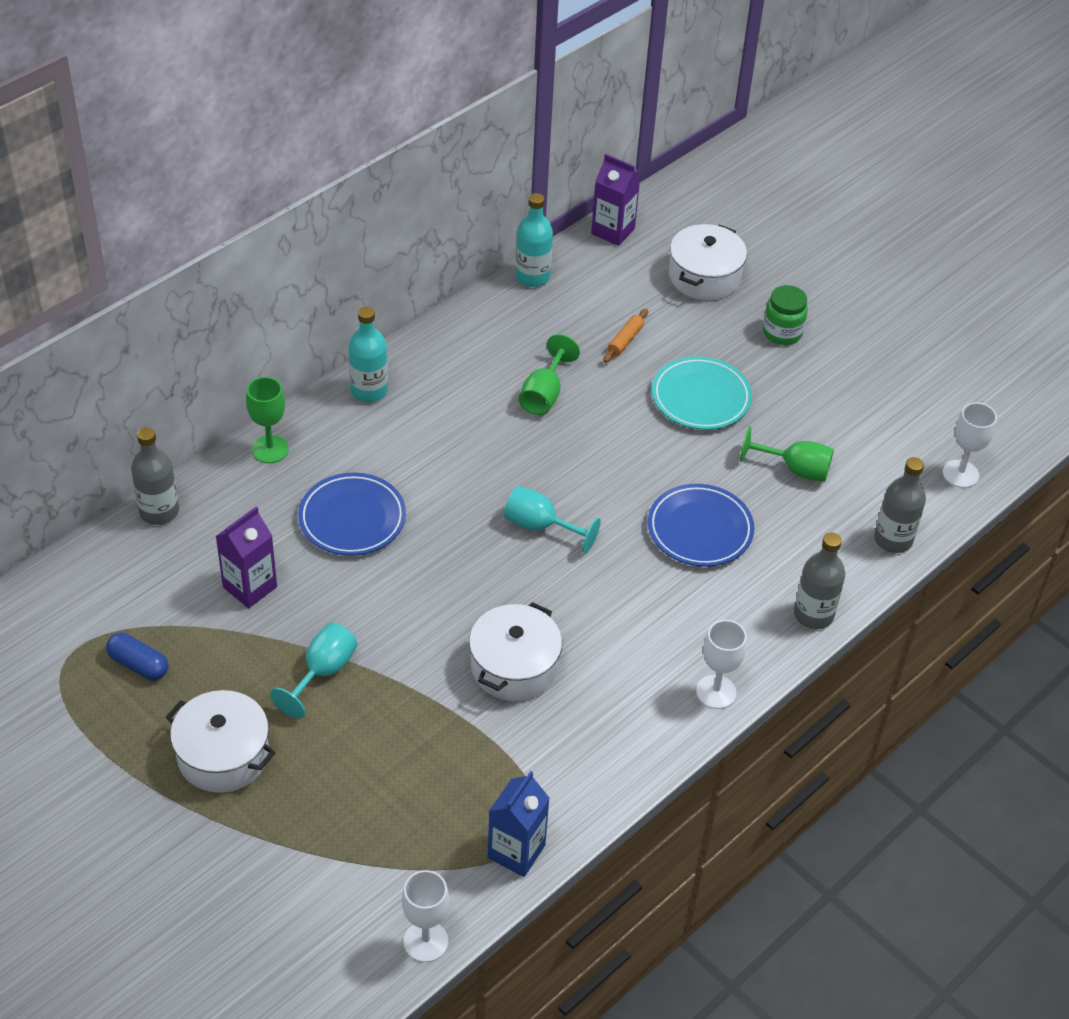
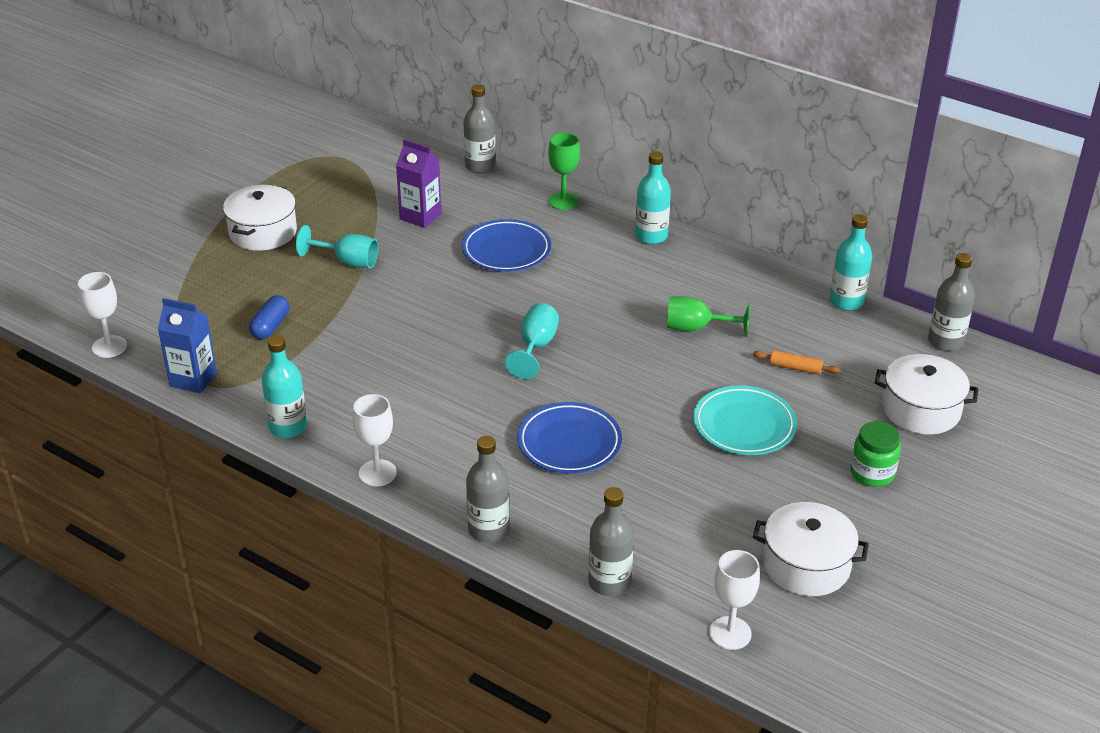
camera: 80 degrees right, 10 degrees down
blue capsule [106,633,168,680] -> blue capsule moved to [249,295,289,339]
white pot [469,602,562,701] -> white pot moved to [753,502,869,596]
purple carton [591,154,640,246] -> grey bottle [928,253,975,351]
green goblet [740,426,834,482] -> none
none -> turquoise bottle [262,336,307,438]

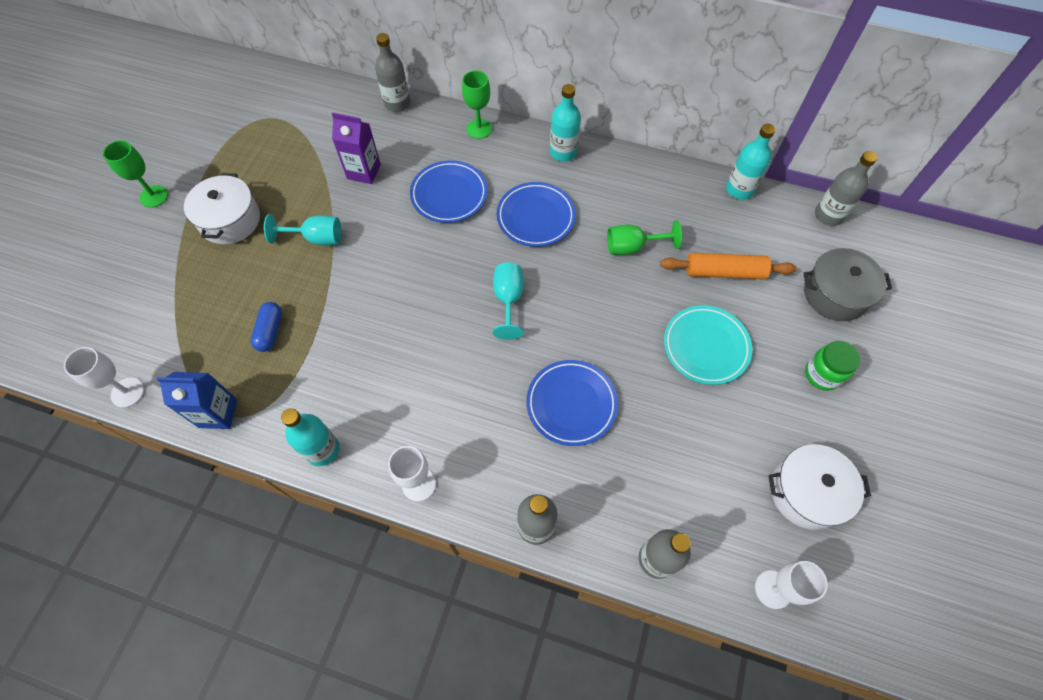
camera: 15 degrees left, 25 degrees up
orange rolling pin [753,350,840,375] -> orange rolling pin [660,253,797,279], size x1.82
white pot [875,354,978,434] -> grey pot [803,248,892,321]
none -> green goblet [103,140,168,208]
none -> blue plate [497,182,576,247]

